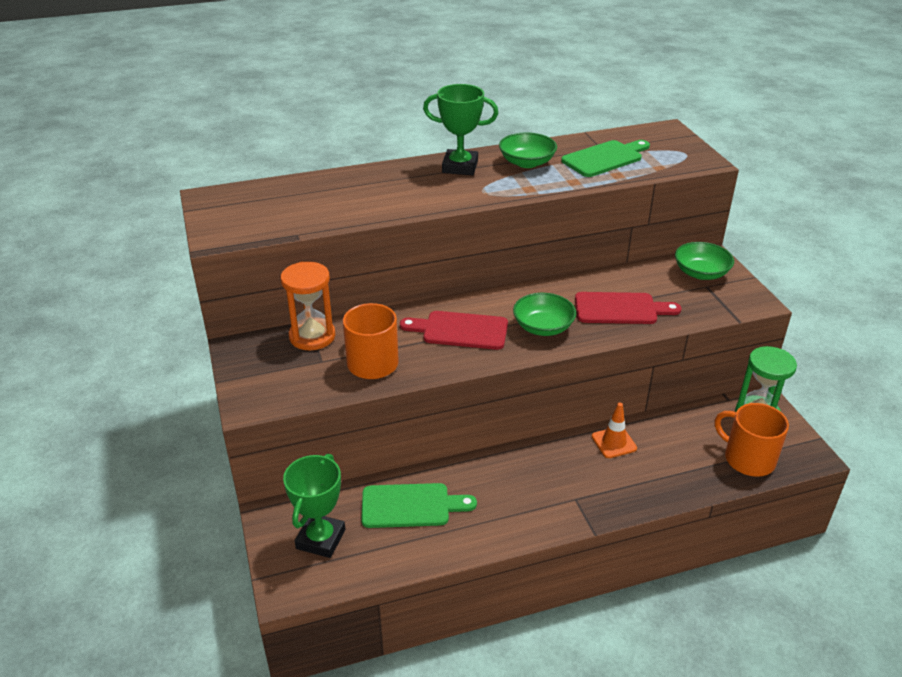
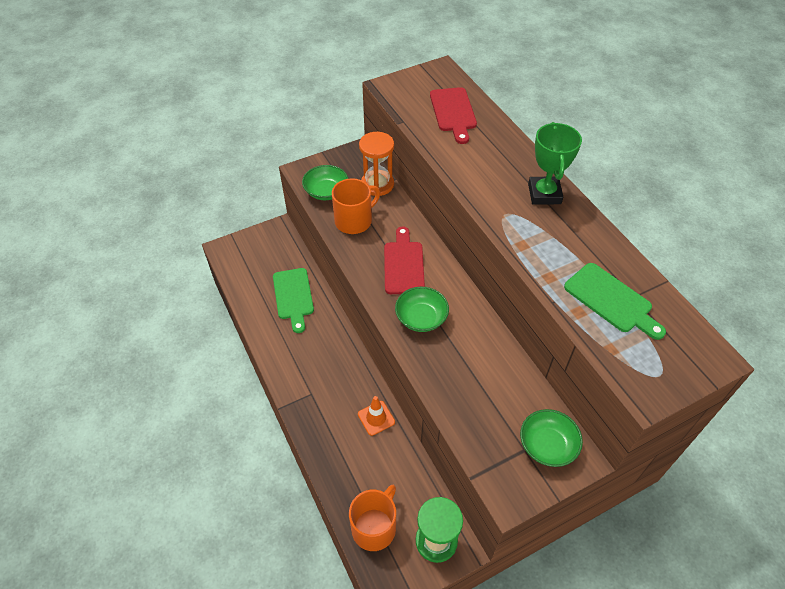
camera: 80 degrees right, 15 degrees up
green trophy [283,454,345,558] -> none
green bowl [499,132,557,168] -> green bowl moved to [302,165,348,200]
red cutting board [575,292,681,324] -> red cutting board moved to [430,87,477,144]

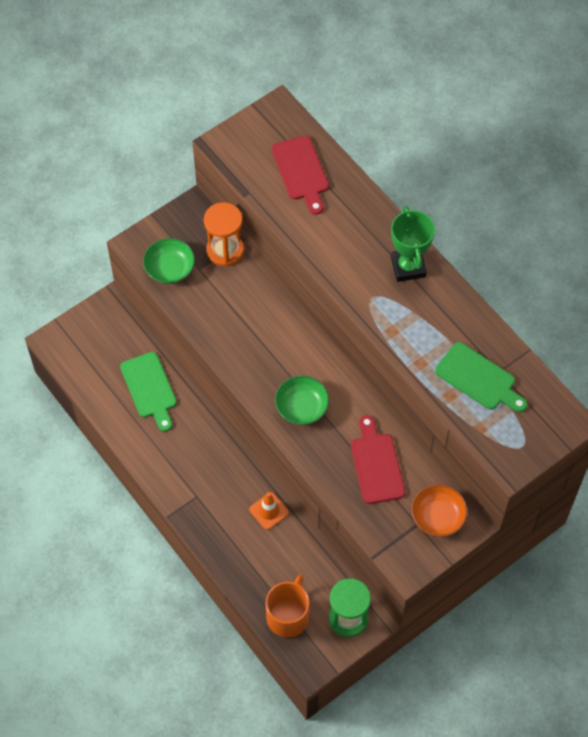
camera: 10 degrees left, 10 degrees up
orange mug [332,178,380,234] -> none
red cutting board [384,226,425,294] -> red cutting board moved to [351,415,405,504]
green bowl [520,409,583,467] -> orange bowl [411,484,467,537]

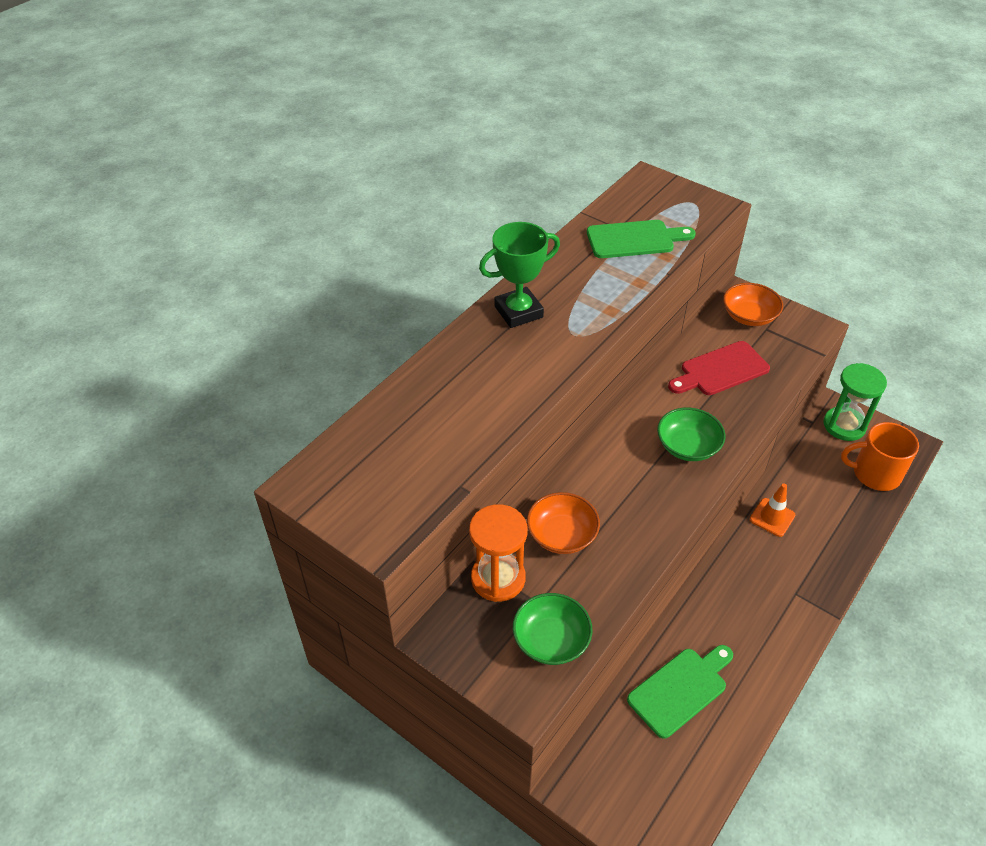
camera: 105 degrees left, 15 degrees down
red cutting board [272,136,329,215] -> none
green cutting board [435,342,527,412] -> green cutting board turned 60 degrees clockwise [587,220,696,258]
none -> orange bowl [527,492,600,554]

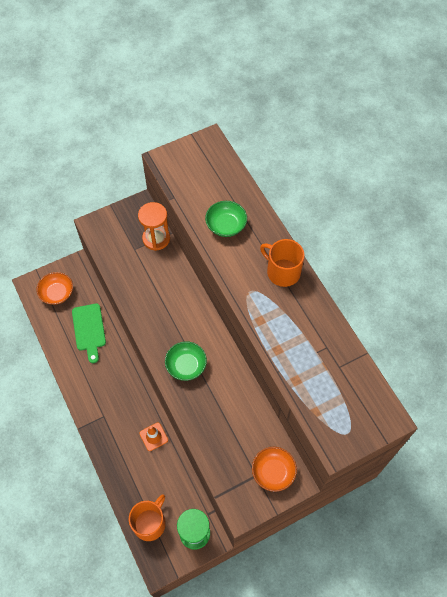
camera: 115 degrees right, 15 degrees up
green trophy [479,222,560,328] -> orange mug [260,239,305,287]
green bowl [513,593,593,665] -> green bowl moved to [205,201,247,237]
orange bowl [527,492,600,554] -> orange bowl moved to [36,272,73,305]
green cutting board [587,220,696,258] -> none
red cutting board [668,341,770,395] -> none

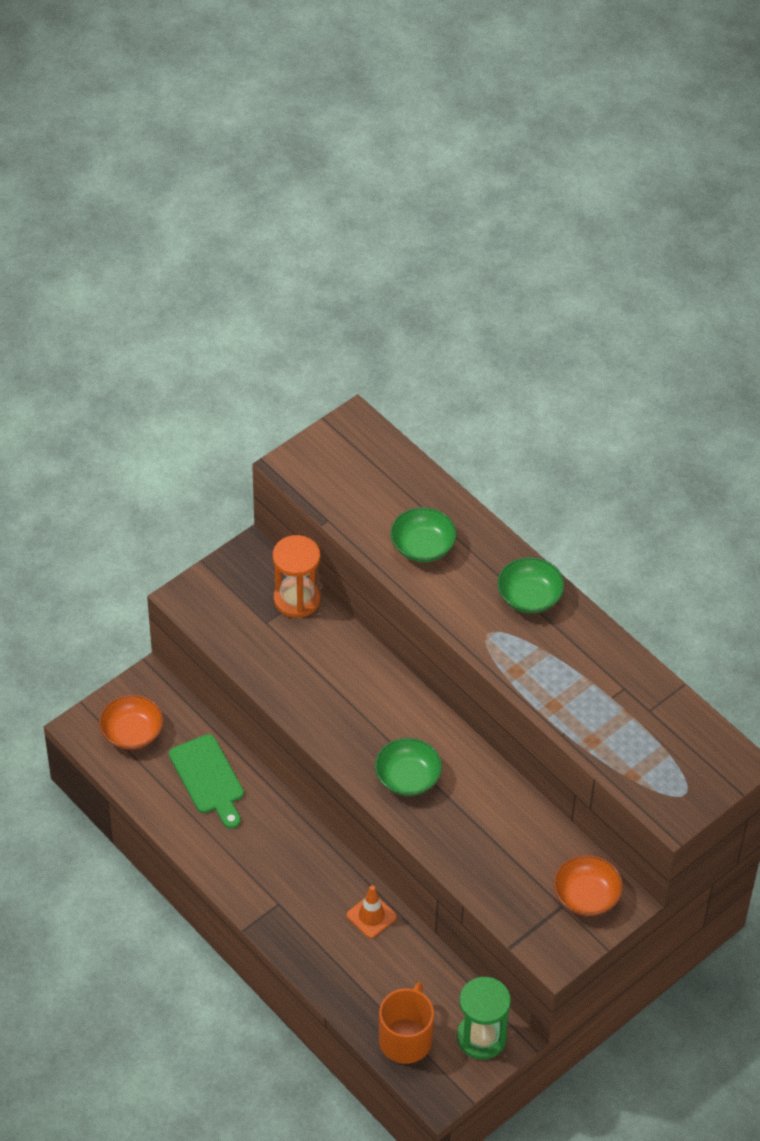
camera: 15 degrees left, 10 degrees down
orange mug [260,239,305,287] -> green bowl [497,557,565,613]

